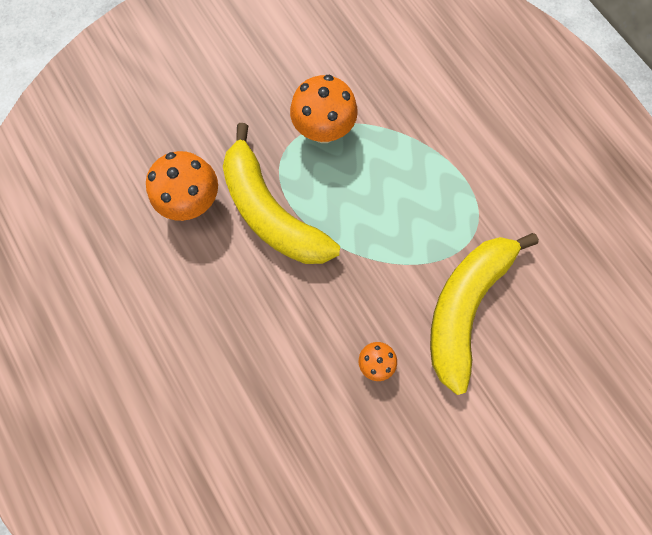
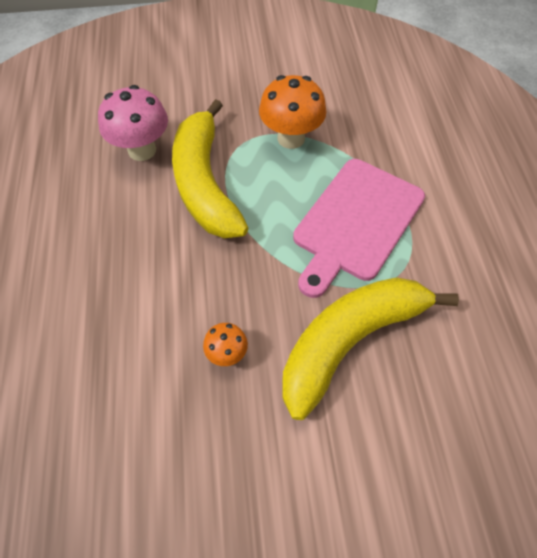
camera: 25 degrees right, 15 degrees down
orange mushroom [146,151,218,221] -> pink mushroom [98,85,168,161]
none -> pink cutting board [293,159,425,298]

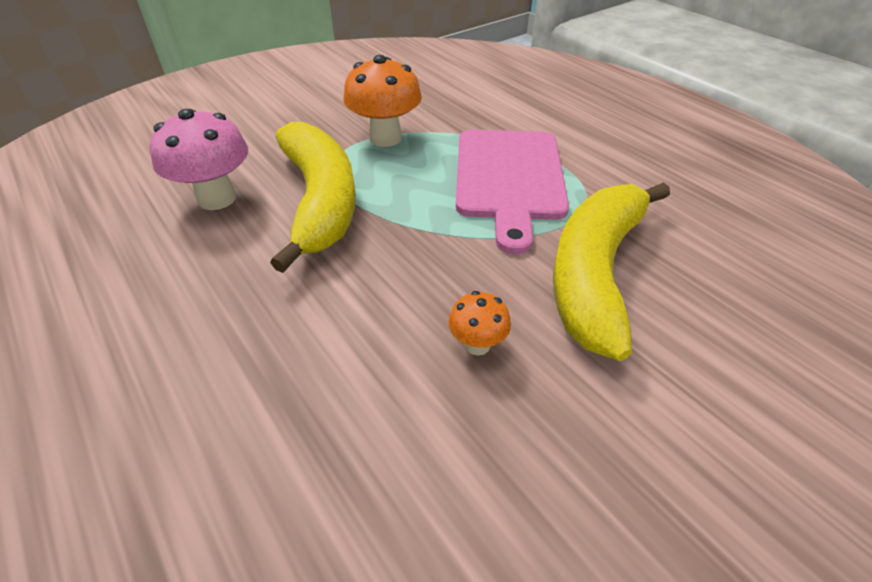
camera: 30 degrees left, 15 degrees down
yellow banana [172,99,248,238] -> yellow banana turned 150 degrees counterclockwise [270,122,356,273]

